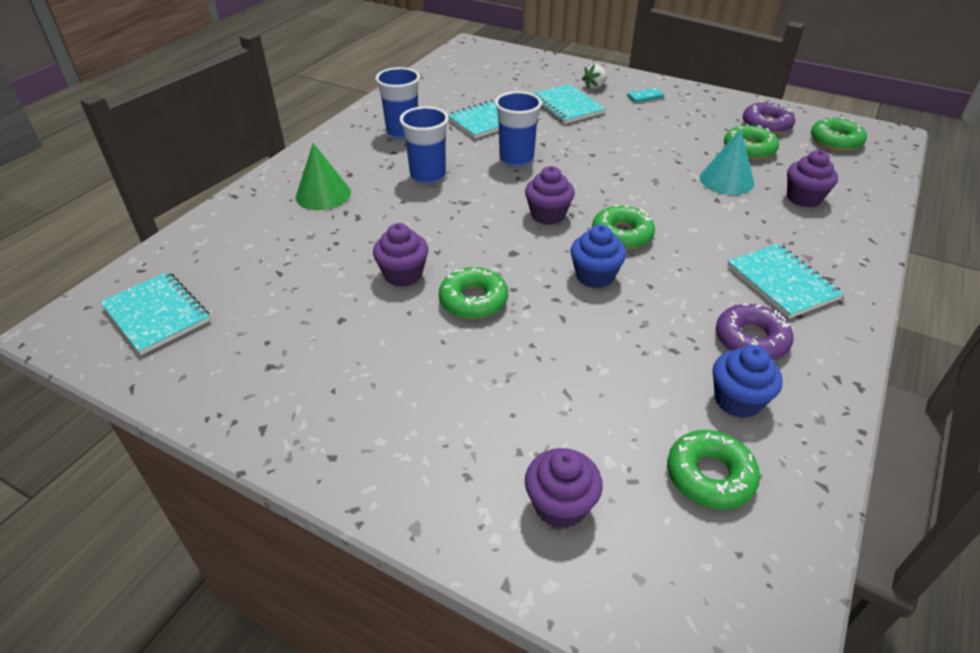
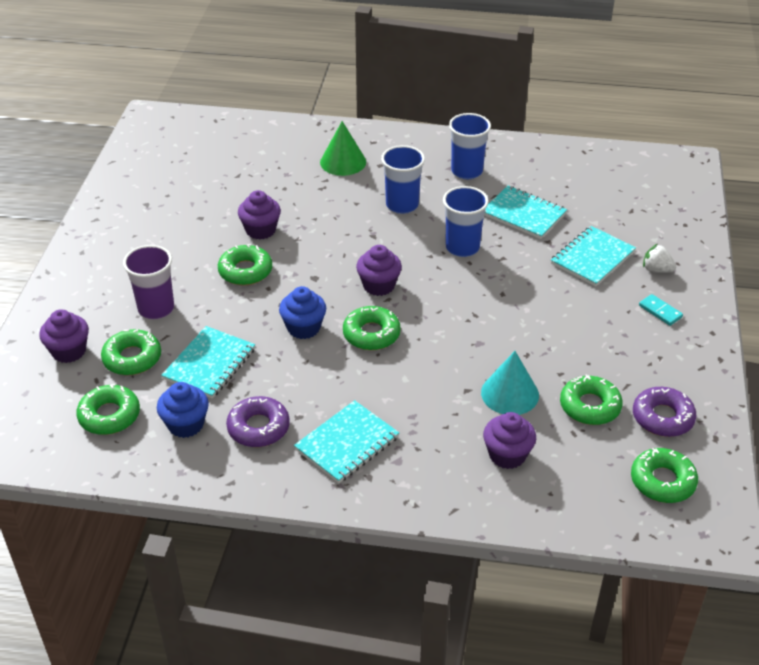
camera: 70 degrees right, 0 degrees up
turquoise notebook [100,271,210,355] -> turquoise notebook moved to [161,326,255,399]
none -> green donut [101,329,161,375]
none -> purple cup [123,245,174,319]

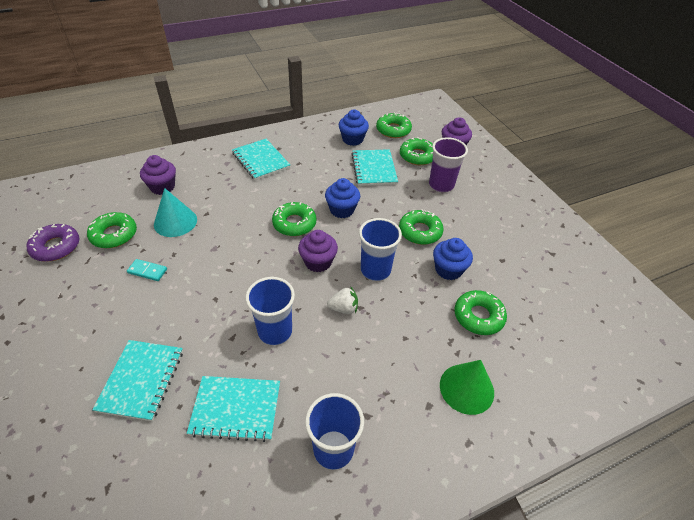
camera: 145 degrees right, 5 degrees up
purple donut [226,396,290,447] -> none
purple cupcake [238,190,281,240] -> blue cupcake [433,238,473,280]
turquoise notebook [294,400,399,483] -> turquoise notebook turned 45 degrees counterclockwise [232,139,290,180]
blue cup [381,145,425,214] -> blue cup moved to [359,218,402,281]
green donut [631,448,698,503] -> green donut moved to [454,290,507,335]
turquoise domino [639,294,683,326] -> turquoise domino moved to [127,259,167,281]
white strawberry [643,244,676,273] -> white strawberry moved to [327,287,358,314]

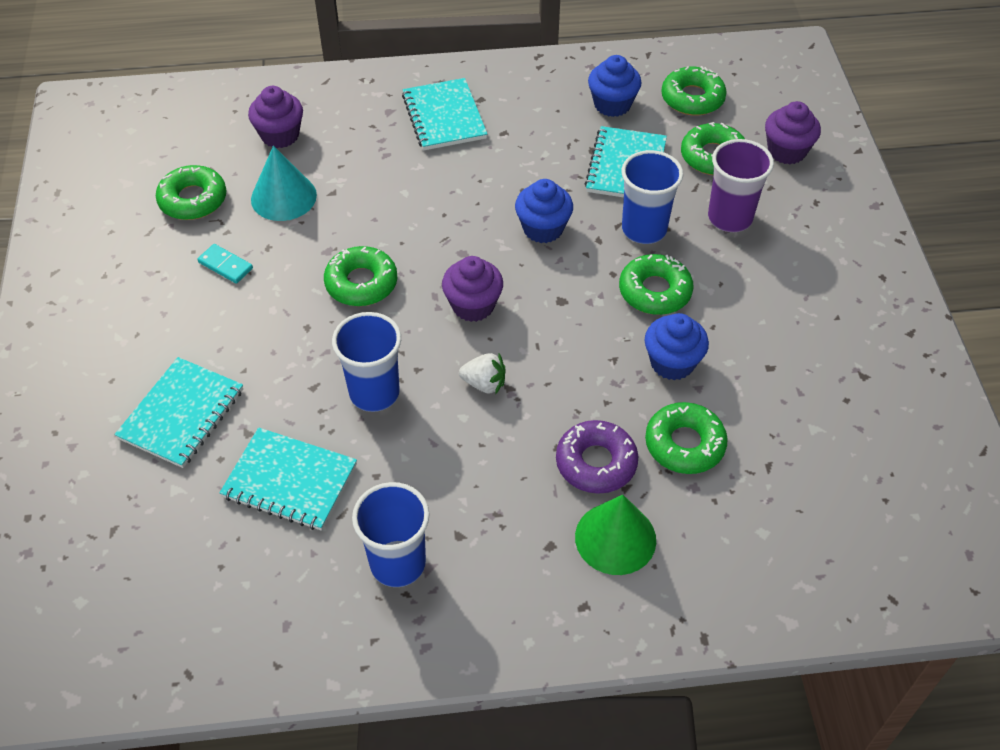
camera: 20 degrees right, 5 degrees up
purple donut [27,224,79,262] -> purple donut moved to [556,420,638,494]
green donut [272,202,316,236] -> green donut moved to [324,246,397,306]
blue cup [359,218,402,281] -> blue cup moved to [621,150,683,244]

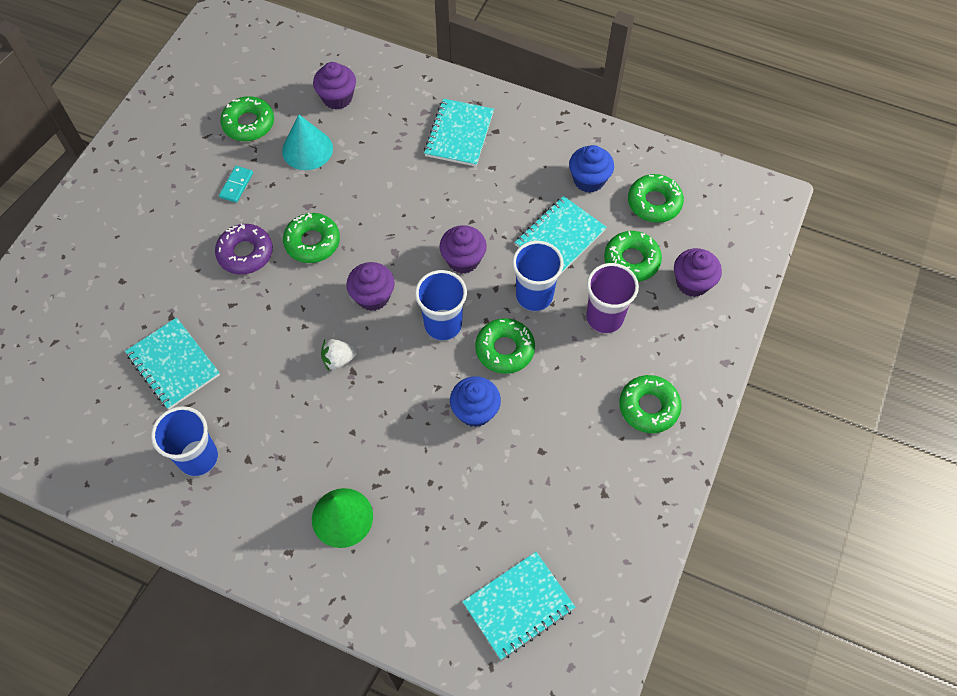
camera: 30 degrees right, 10 degrees up
turquoise notebook [114,357,243,468] -> turquoise notebook moved to [462,552,575,660]
turquoise domino [197,244,253,284] -> turquoise domino turned 45 degrees clockwise [219,166,253,203]
blue cup [332,312,401,412] -> blue cup moved to [415,270,467,341]
white strawberry [459,353,506,395] -> white strawberry turned 120 degrees clockwise [321,339,358,371]
blue cupcake [515,179,573,243] -> purple cupcake [439,225,487,274]
purple donut [556,420,638,494] -> purple donut moved to [215,224,273,274]
green donut [645,402,728,474] -> green donut moved to [619,375,682,433]

